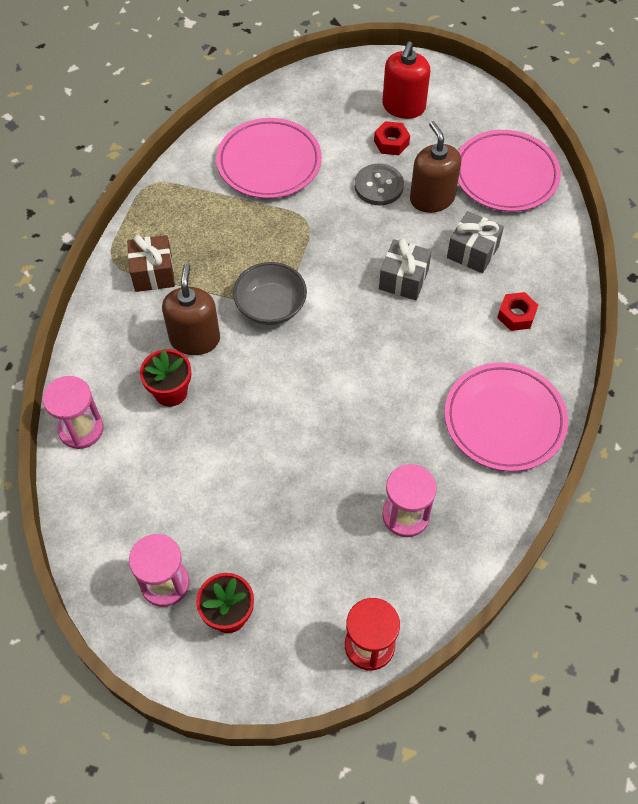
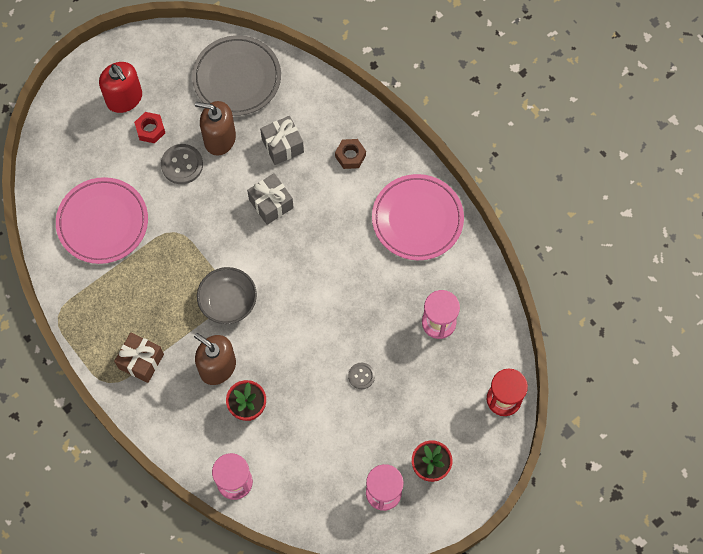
camera: 55 degrees left, 10 degrees up
pink plate [458,130,561,212] -> grey plate [192,35,281,116]
red nut [497,292,538,331] -> brown nut [335,139,366,169]
none -> grey button [348,363,375,389]

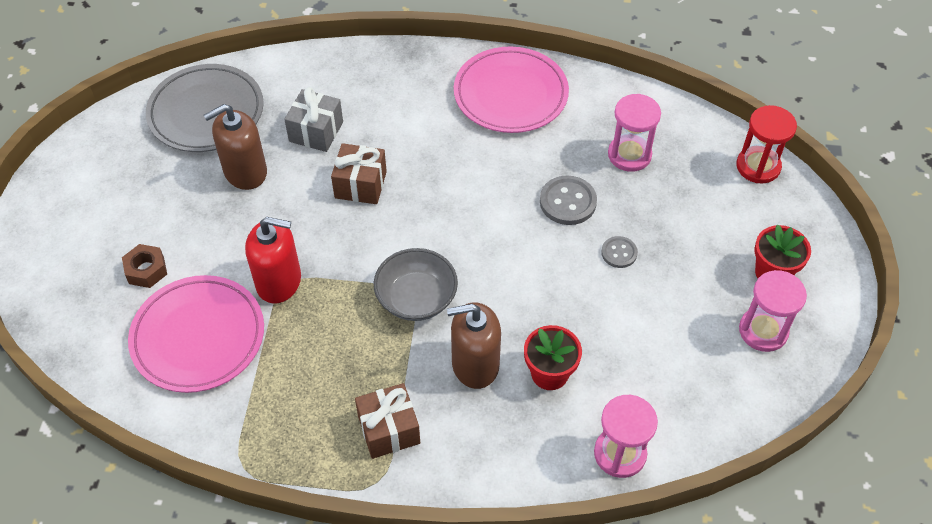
camera: 45 degrees left, 15 degrees down
red soap dispenser [99,62,142,113] -> red soap dispenser moved to [245,217,301,303]
red nut [134,112,165,143] -> none
grey button [161,144,203,184] -> grey button moved to [540,175,597,225]
grey gift [247,173,294,225] -> brown gift [331,143,387,204]
brown nut [335,139,366,169] -> brown nut moved to [122,244,167,288]

